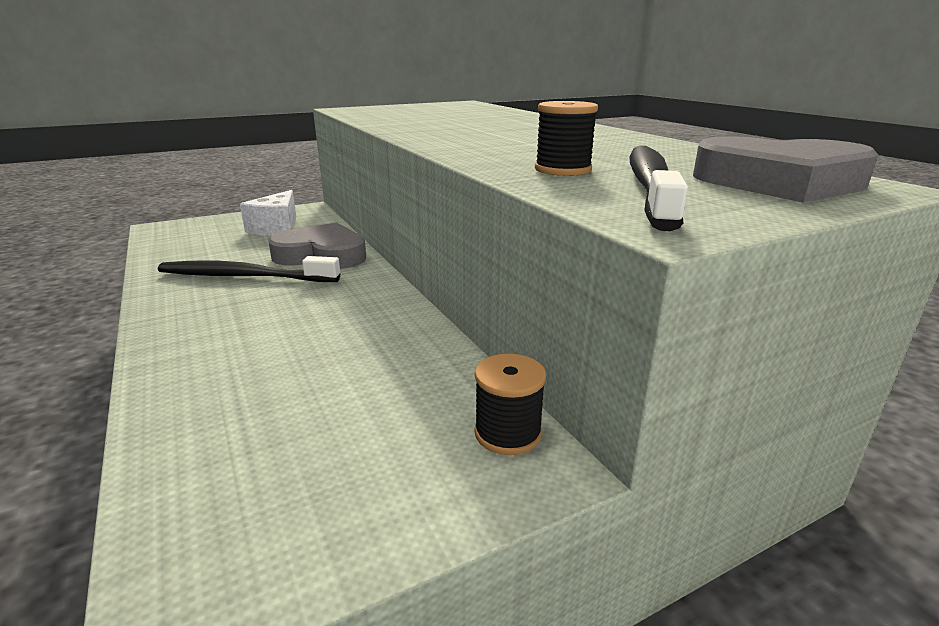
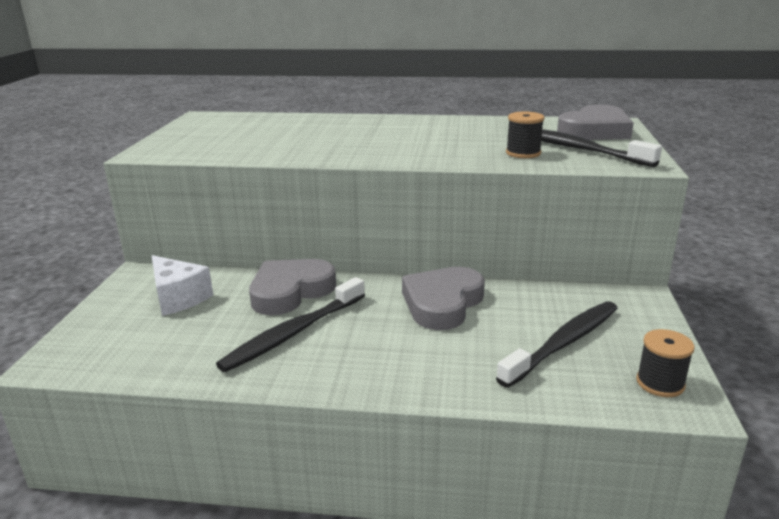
camera: 55 degrees left, 0 degrees up
black spool [474,354,546,455] -> black spool moved to [636,329,695,397]
none -> grey heart [402,267,485,330]
none -> black toothbrush [496,301,618,388]

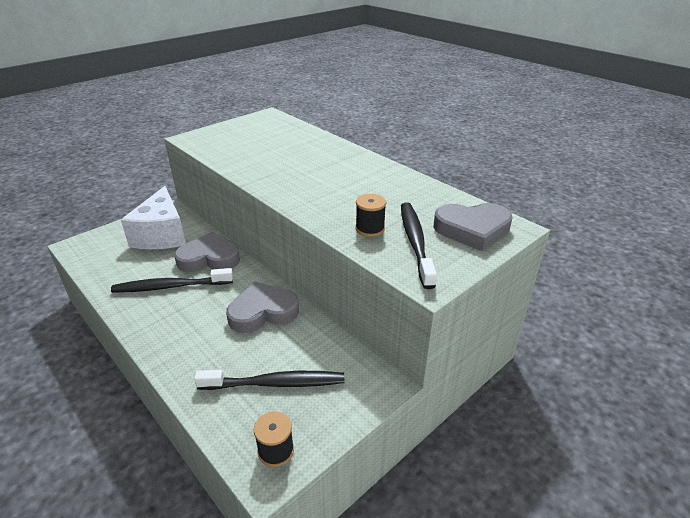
camera: 40 degrees right, 10 degrees up
white cheese [152,255,213,316] -> white cheese [121,186,186,249], size x1.59

